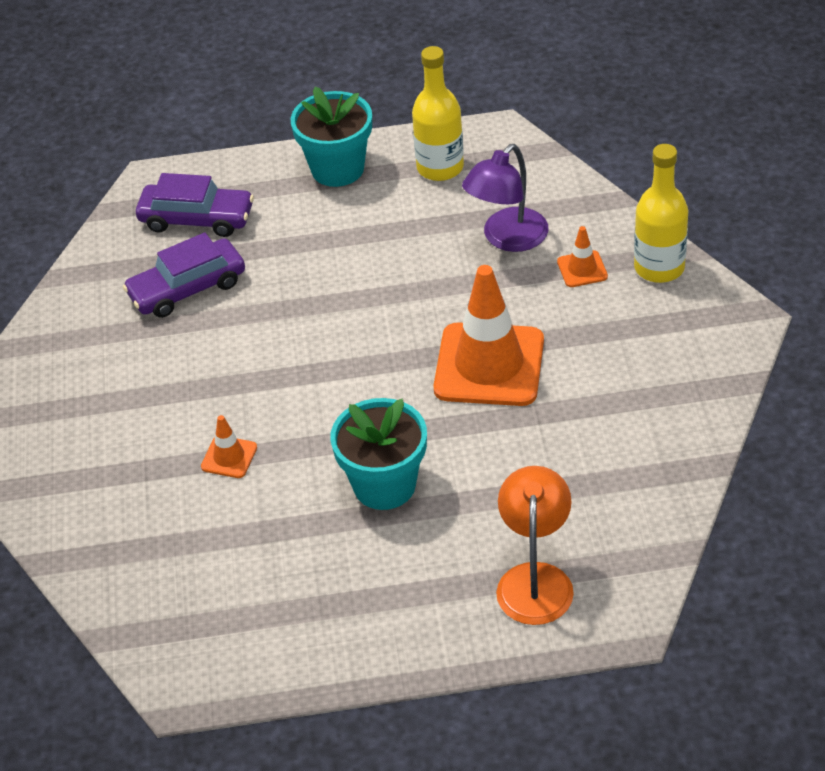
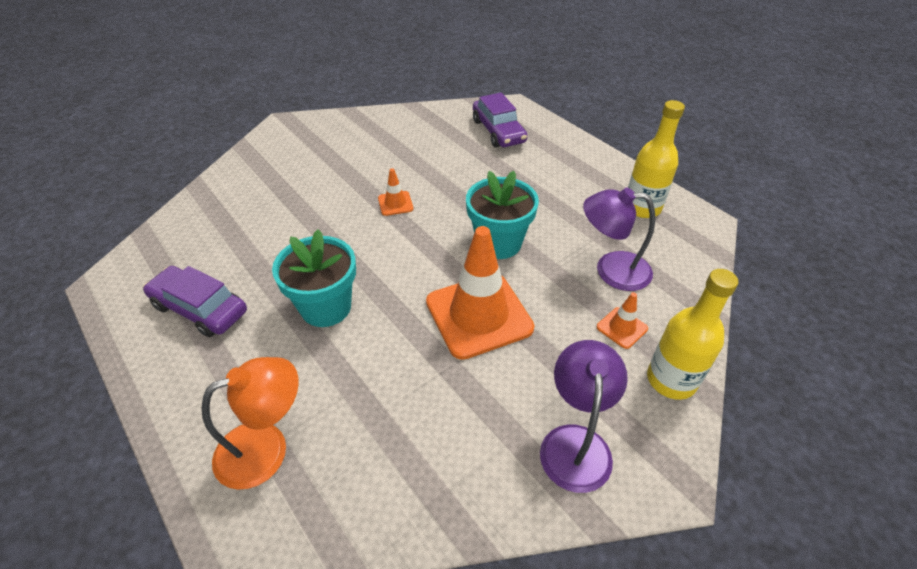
camera: 55 degrees right, 0 degrees up
purple car [123,232,245,318] -> purple car moved to [143,266,247,337]
orange traffic cone [201,415,257,478] -> orange traffic cone moved to [378,168,413,216]
turquoise flower pot [291,87,372,187] -> turquoise flower pot moved to [466,171,539,259]
none -> purple lamp [540,340,628,493]

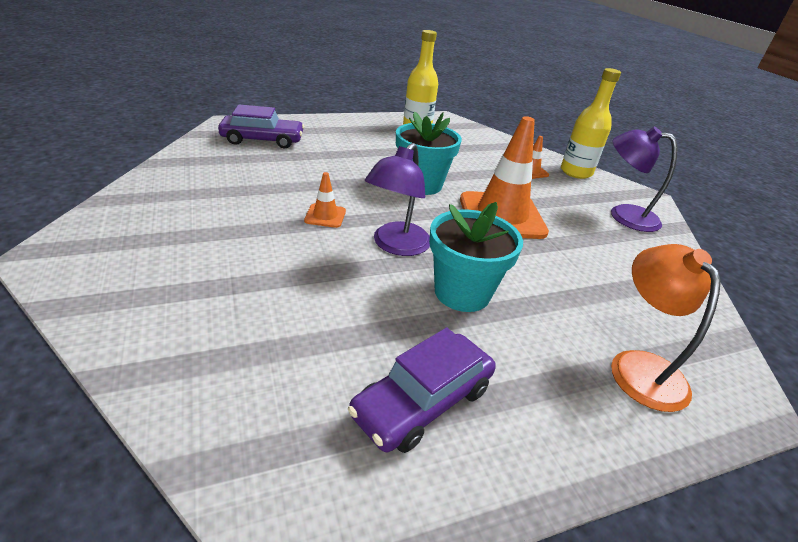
camera: 75 degrees left, 10 degrees down
purple lamp [583,188,655,291] -> purple lamp moved to [365,143,430,256]

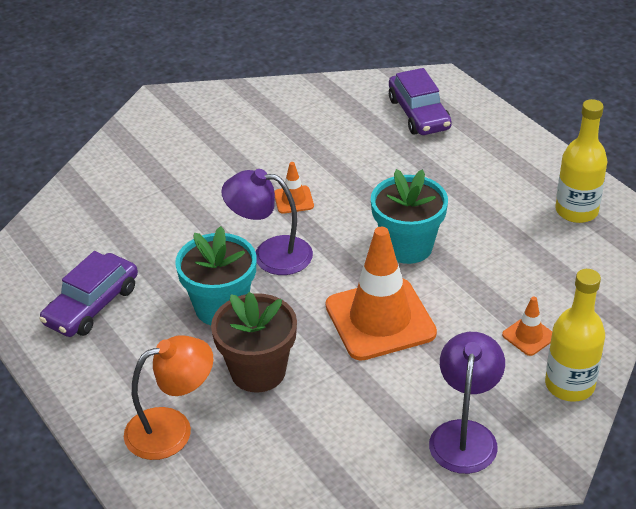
camera: 80 degrees right, 5 degrees up
purple car [348,328,496,453] -> purple car turned 90 degrees counterclockwise [39,251,138,337]
none -> brown flower pot [211,292,297,393]

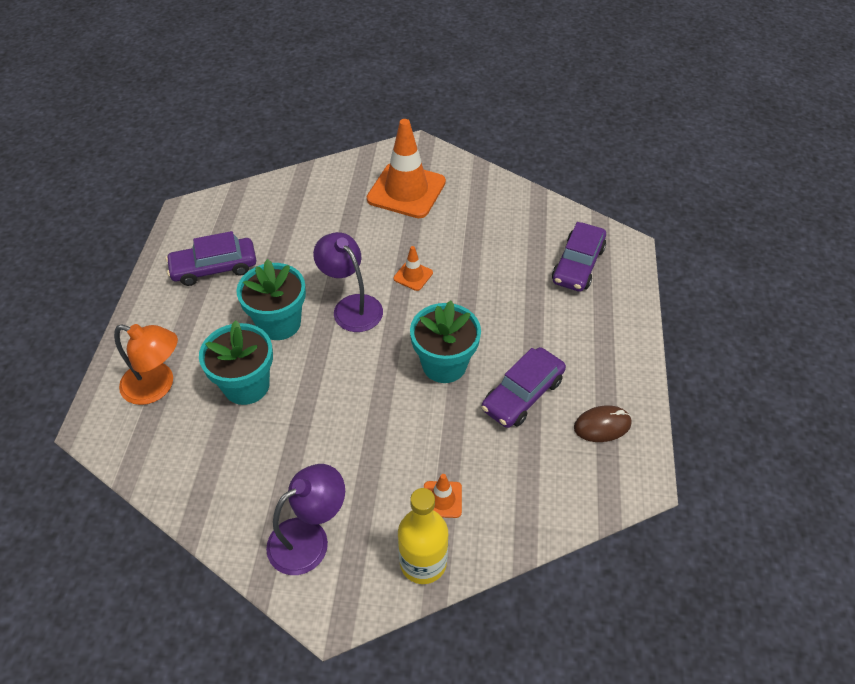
camera: 40 degrees right, 10 degrees up
brown flower pot [211,292,297,393] -> turquoise flower pot [199,320,273,405]
orange traffic cone [326,227,437,361] -> orange traffic cone moved to [367,119,446,218]
yellow bottle [555,99,607,223] -> brown mouse [574,405,632,442]
none -> purple car [482,347,566,428]

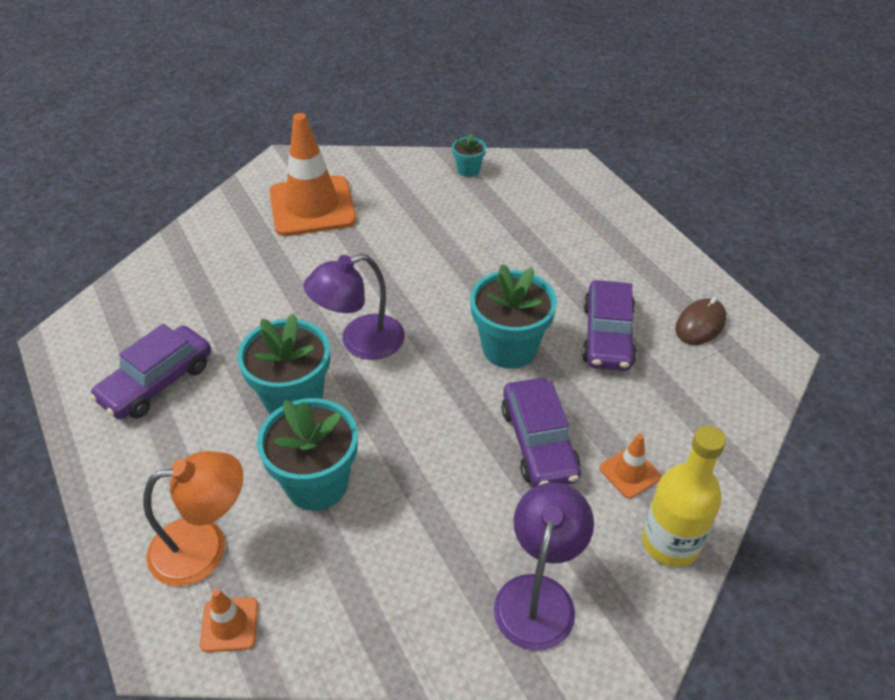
camera: 35 degrees left, 5 degrees down
purple lamp [313,232,383,332] -> purple lamp turned 45 degrees counterclockwise [303,254,405,360]
orange traffic cone [393,246,433,291] -> orange traffic cone moved to [200,589,258,652]
purple car [552,222,606,292] -> purple car moved to [502,378,581,487]
none -> turquoise flower pot [452,134,486,177]

